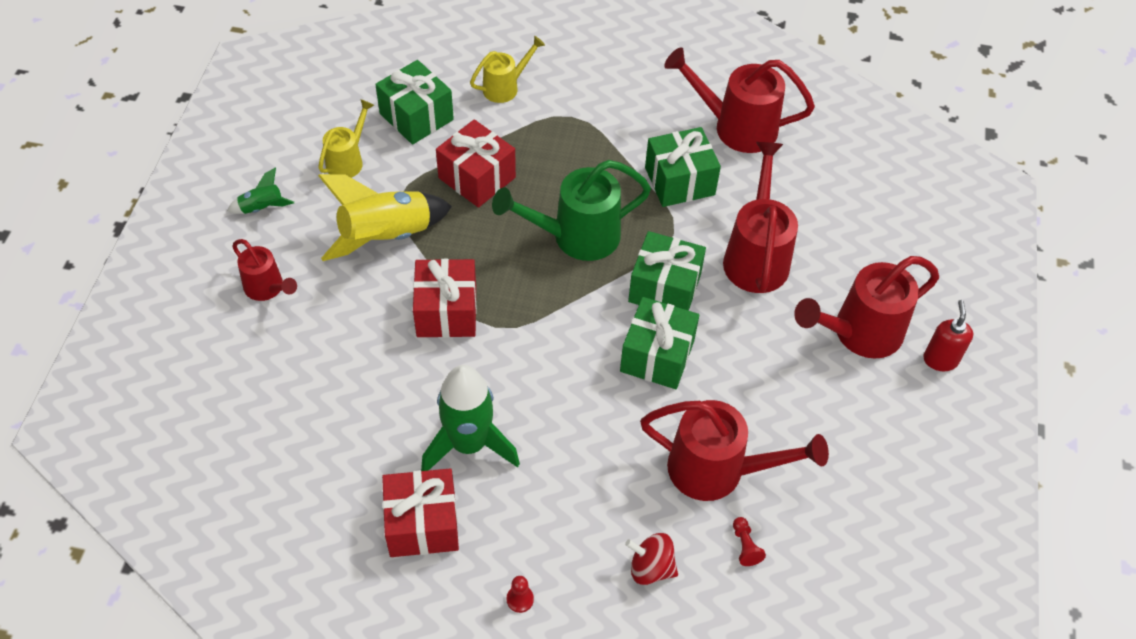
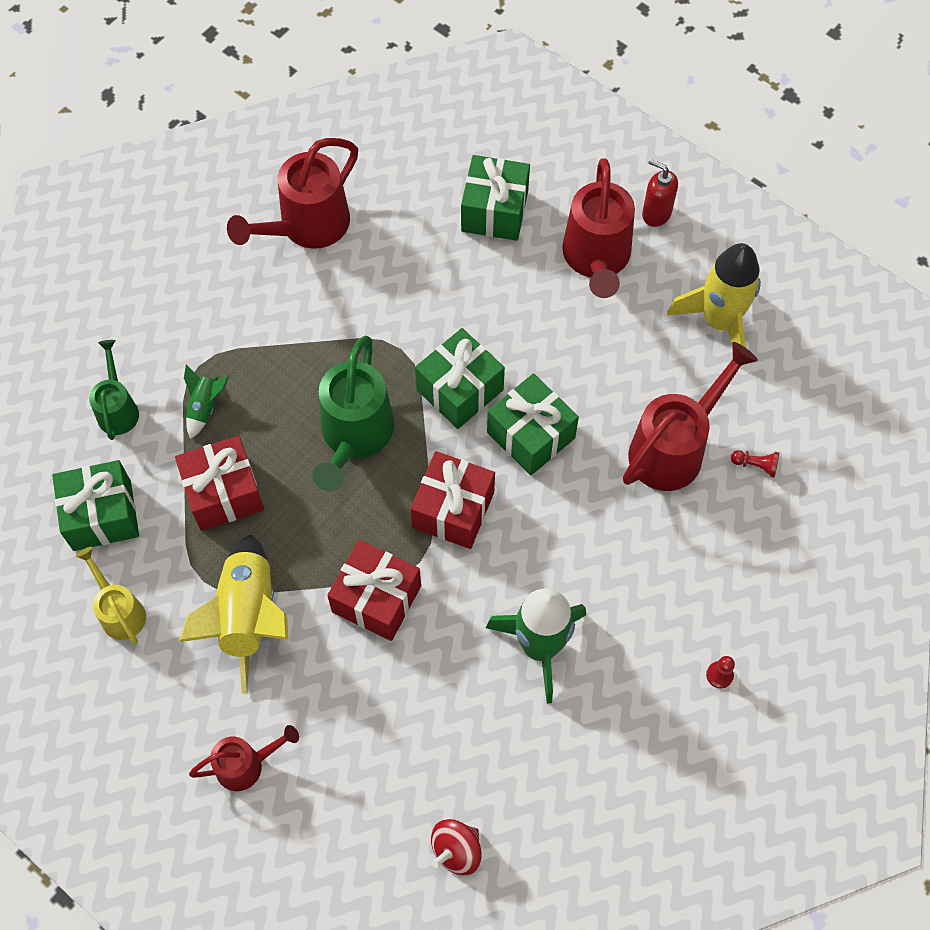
camera: 60 degrees left, 10 degrees up
green rocket [227,168,294,214] -> green rocket moved to [184,364,229,439]
red gift [382,468,459,557] -> red gift moved to [410,451,495,549]
yellow watering can [470,36,545,103] -> green watering can [89,340,139,440]
red spinning top [625,533,678,585] -> red spinning top moved to [431,819,482,875]
green gift [645,127,721,207] -> green gift moved to [461,155,530,241]
red watering can [723,142,798,293] -> none
none -> yellow rocket [667,243,761,366]

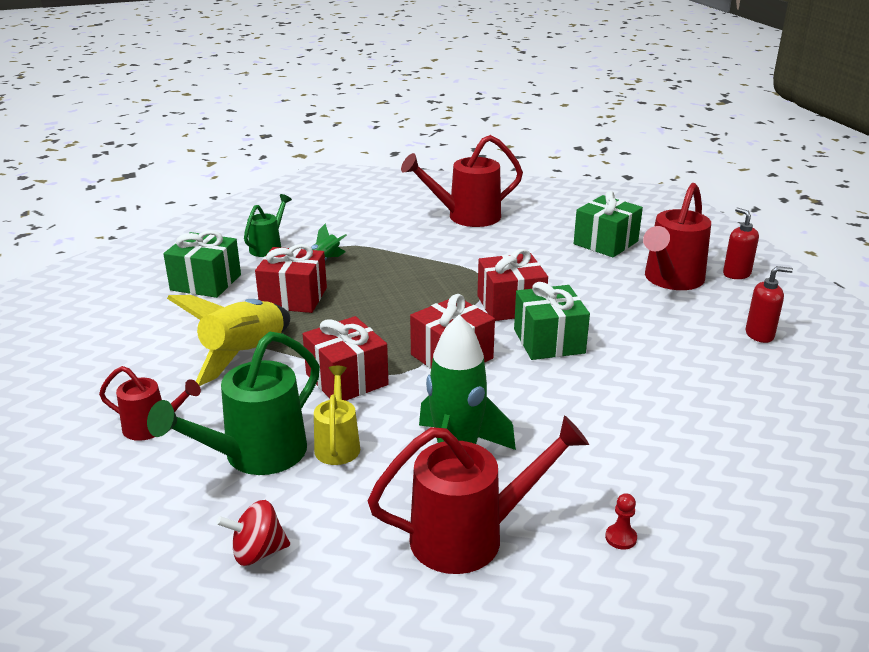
camera: 30 degrees right, 35 degrees down
yellow watering can [76,547,146,644] -> yellow watering can moved to [314,366,360,465]
green watering can [312,336,394,492] -> green watering can moved to [147,332,320,475]
green gift [415,328,505,429] -> red gift [477,249,548,321]
red watering can [623,342,758,491] -> red watering can moved to [367,415,589,574]
yellow rocket [667,243,761,366] -> red soap dispenser [746,266,793,343]
red pawn [731,450,779,477] -> none

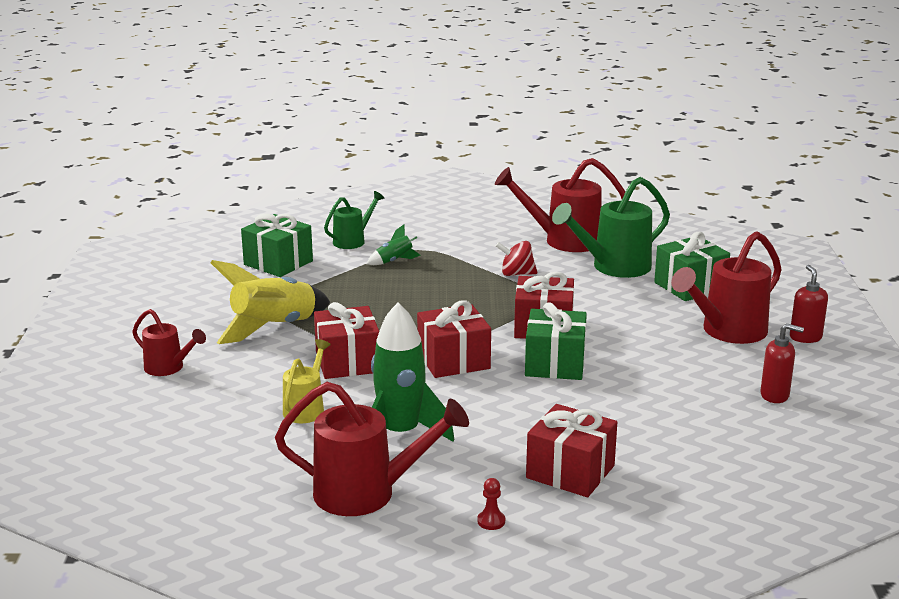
camera: 20 degrees right, 5 degrees down
green watering can [147,332,320,475] -> green watering can moved to [552,177,670,278]
red spinning top [216,500,290,566] -> red spinning top moved to [496,241,537,276]
red gift [255,244,327,313] -> red gift moved to [526,404,617,497]

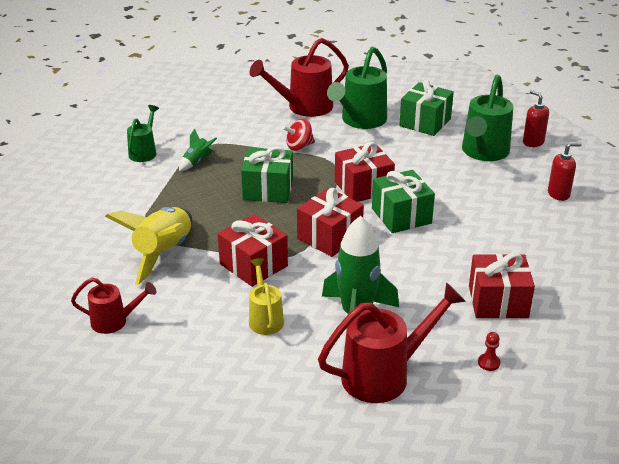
camera: 30 degrees left, 10 degrees up
green gift [241,214,313,277] -> green gift moved to [241,146,293,203]
red watering can [671,231,782,344] -> green watering can [462,75,513,161]

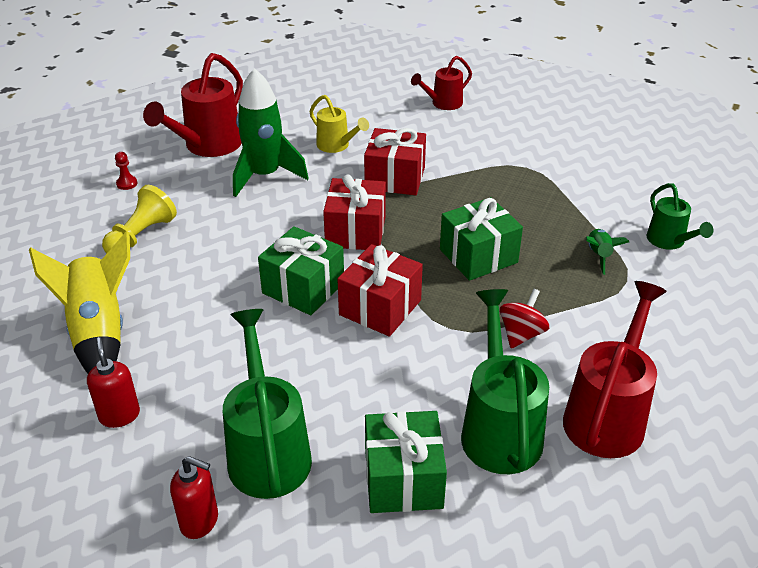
camera: 145 degrees right, 5 degrees up
yellow rocket [105,207,192,285] -> yellow rocket moved to [29,231,130,374]
red gift [469,253,535,319] -> yellow pawn [102,185,177,254]
red soap dispenser [548,142,582,201] -> red soap dispenser turned 120 degrees clockwise [87,337,140,428]

